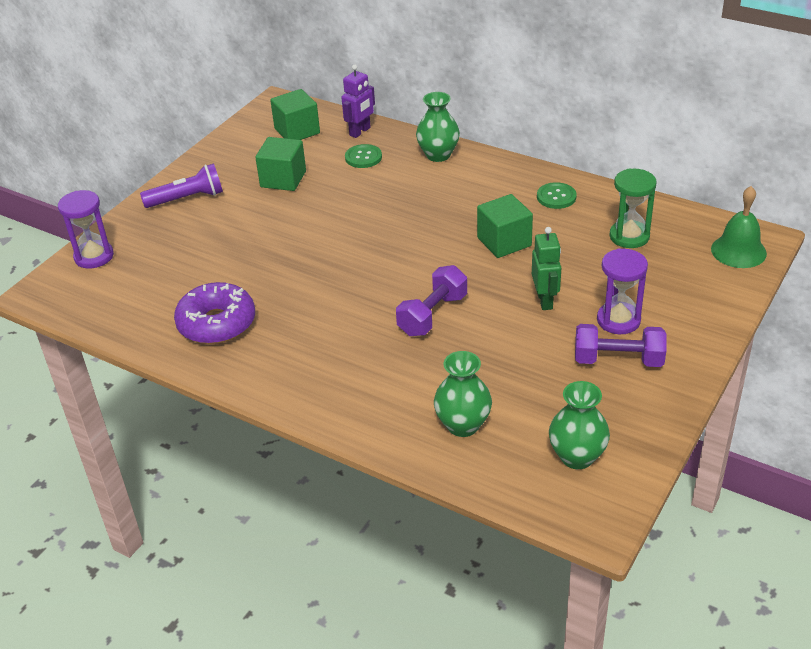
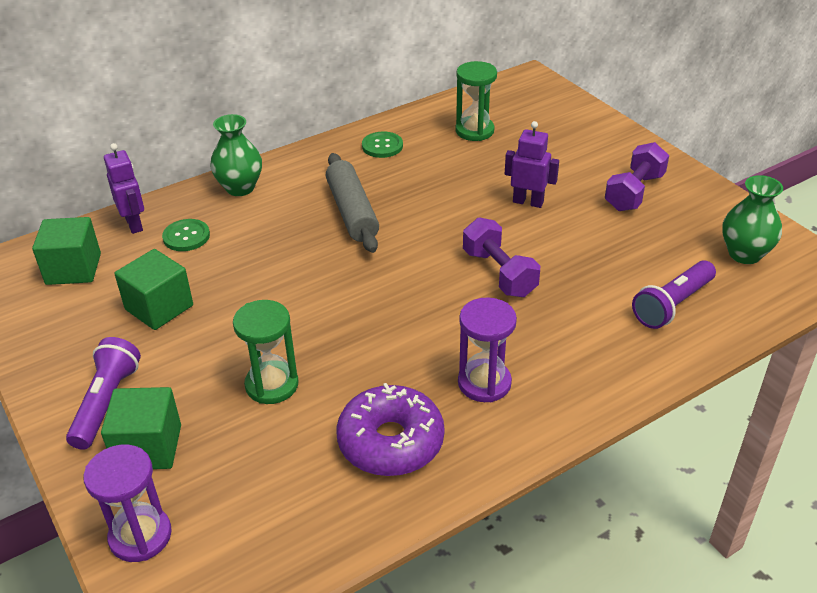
camera: 65 degrees left, 0 degrees up
green vase [434,351,492,437] -> purple flashlight [632,260,716,329]
green cube [477,194,533,258] -> green cube moved to [101,387,181,469]
green robot [532,227,561,310] -> purple robot [505,121,559,208]
purple hourglass [597,248,648,334] -> purple hourglass moved to [458,297,517,402]
green bell [711,186,767,268] -> none
none -> green hourglass [233,300,299,404]
none -> grey rolling pin [326,153,379,253]

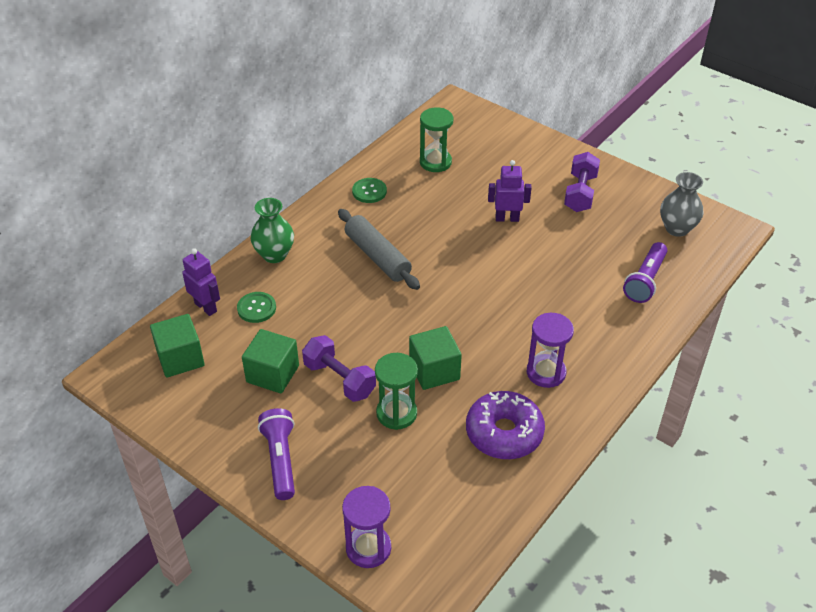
camera: 20 degrees left, 5 degrees up
green cube [101,387,181,469] -> green cube moved to [409,326,462,390]
purple dumbbell [463,217,540,297] -> purple dumbbell moved to [302,335,376,402]
green vase [722,175,783,264] -> grey vase [660,172,703,237]

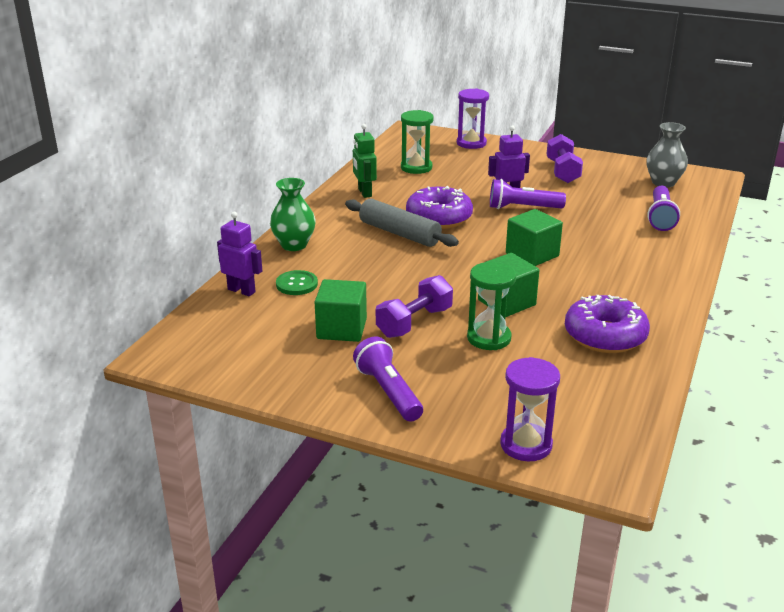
camera: 15 degrees left, 15 degrees down
green cube [150,314,205,378] -> green cube moved to [506,209,563,266]
purple dumbbell [302,335,376,402] -> purple dumbbell turned 75 degrees counterclockwise [376,275,453,338]
green button [352,178,387,203] -> green robot [353,124,377,198]
purple hourglass [527,313,574,388] -> purple hourglass moved to [457,89,489,149]
none -> purple donut [406,186,473,229]
none -> purple flashlight [490,179,566,209]

